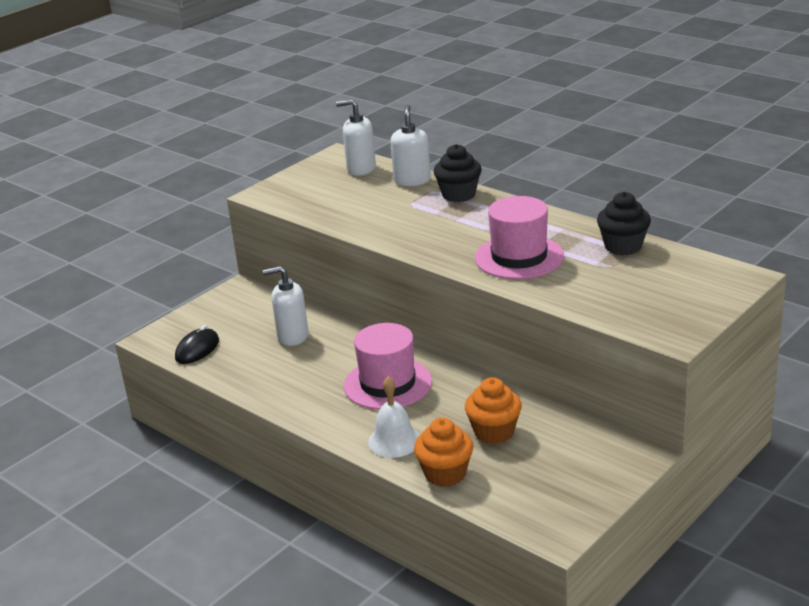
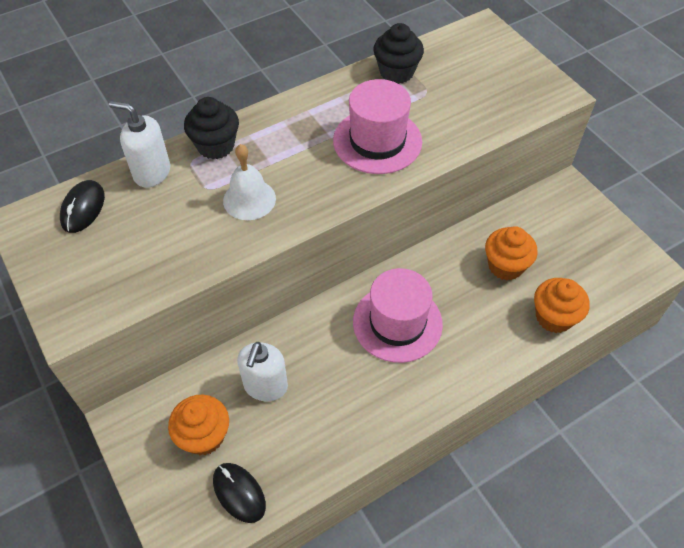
camera: 75 degrees left, 25 degrees up
white soap dispenser [336,99,376,176] -> black mouse [60,180,105,233]
white bell [368,376,420,458] -> white bell moved to [223,144,276,220]
none -> orange cupcake [168,395,229,455]

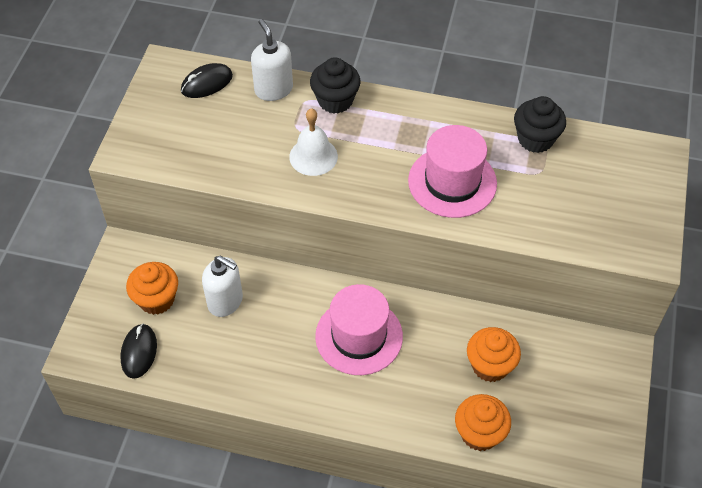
camera: 45 degrees right, 0 degrees up
white soap dispenser [237,342,288,401] -> white soap dispenser turned 120 degrees counterclockwise [202,256,243,317]

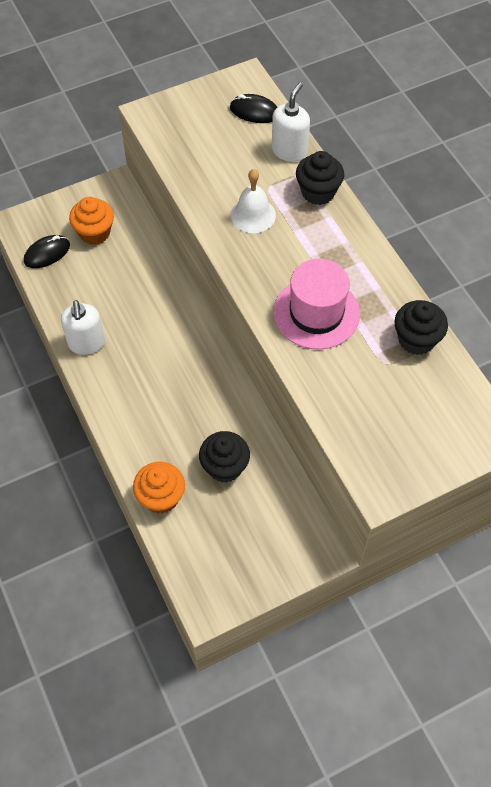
camera: 50 degrees right, 5 degrees up
white soap dispenser [202,256,243,317] -> white soap dispenser moved to [61,300,105,355]
pink hat [315,284,403,375] -> none
orange cupcake [467,327,521,382] -> black cupcake [199,431,250,483]

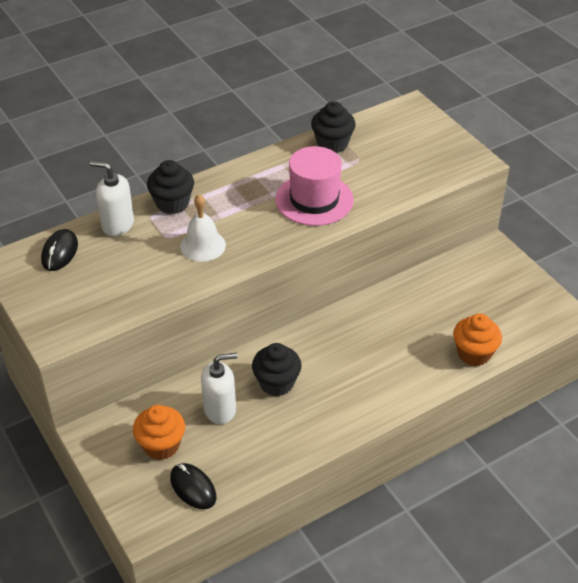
camera: 95 degrees left, 15 degrees down
white soap dispenser [61,300,105,355] -> white soap dispenser moved to [201,353,237,424]
black cupcake [199,431,250,483] -> black cupcake moved to [252,343,302,397]

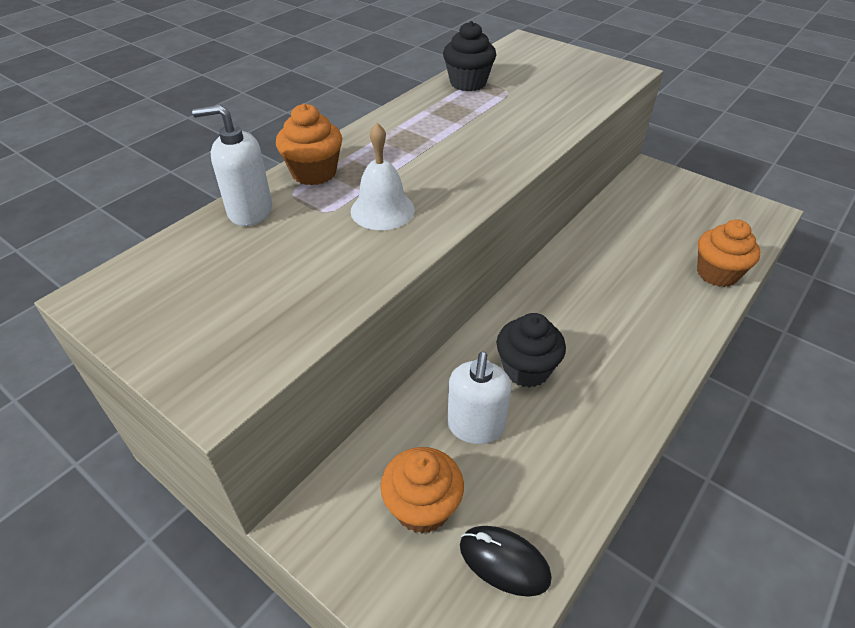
camera: 20 degrees left, 0 degrees up
black mouse [41,229,78,271] -> none
black cupcake [147,160,194,214] -> orange cupcake [276,103,342,185]
white soap dispenser [201,353,237,424] -> white soap dispenser turned 135 degrees clockwise [447,352,511,444]
pink hat [275,146,354,226] -> none

